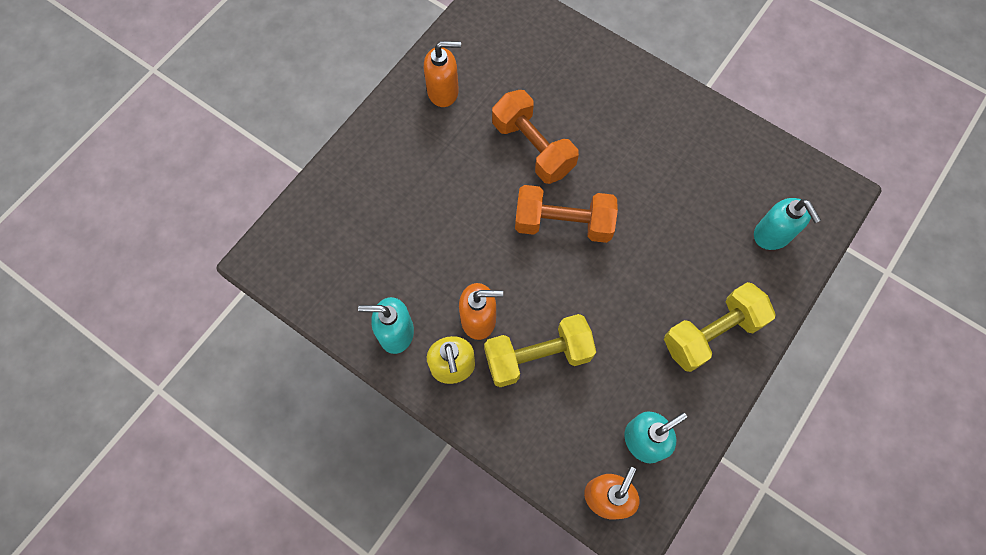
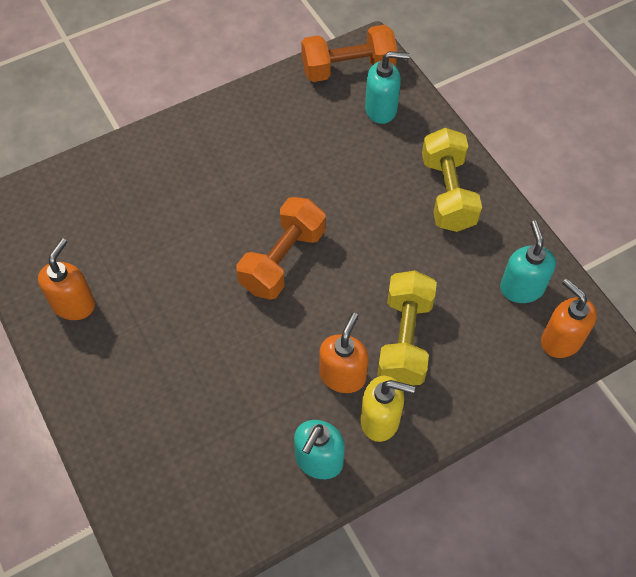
camera: 65 degrees left, 10 degrees down
orange dumbbell [492,90,579,184] -> orange dumbbell moved to [301,25,398,82]

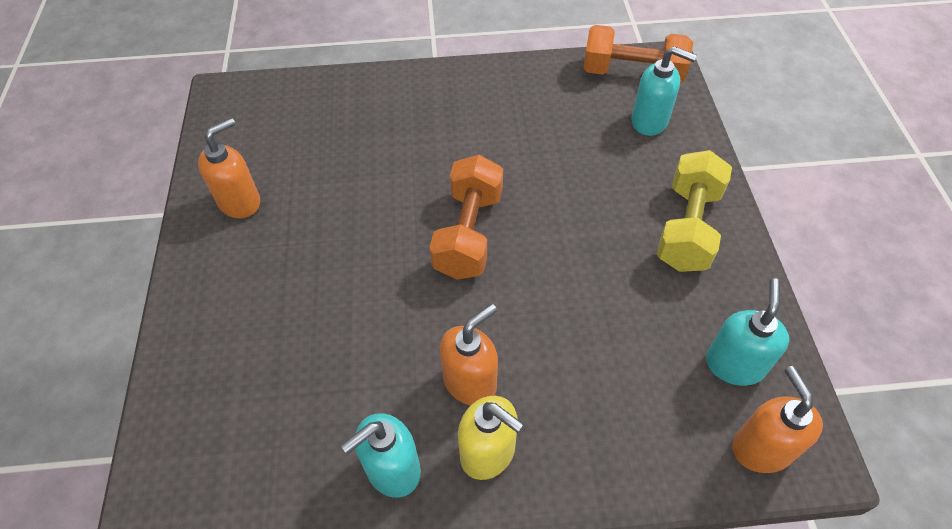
camera: 25 degrees right, 5 degrees down
orange dumbbell [236,197,326,300] -> orange dumbbell turned 45 degrees counterclockwise [429,155,503,280]
yellow dumbbell [377,271,437,385] -> none

